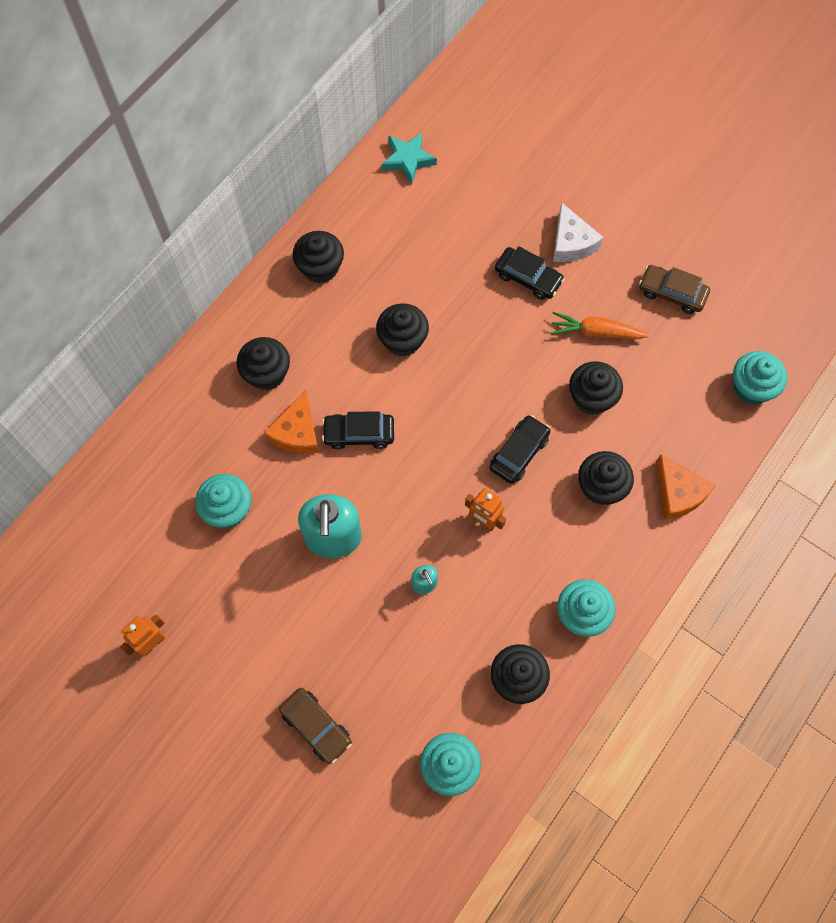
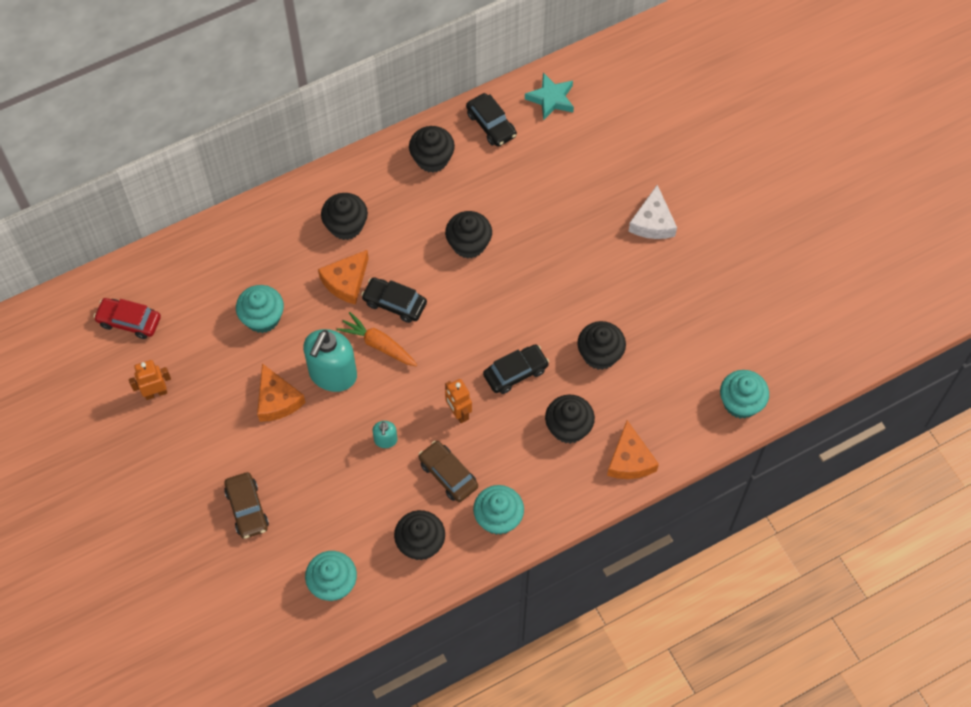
camera: 25 degrees right, 5 degrees down
black car [495,246,565,300] -> black car moved to [466,93,517,147]
orange carrot [551,312,649,339] -> orange carrot moved to [337,312,417,366]
brown car [639,265,710,314] -> brown car moved to [419,441,478,502]
none -> red car [94,298,161,339]
none -> orange cheese [257,364,306,422]

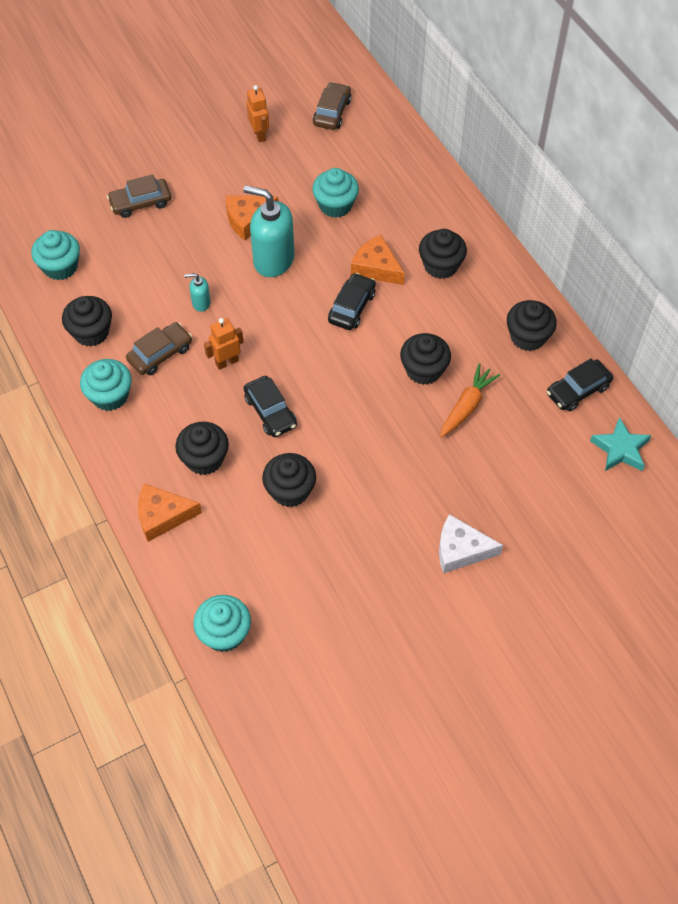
camera: 90 degrees right, 5 degrees down
red car [94,298,161,339] -> brown car [313,82,352,130]
orange carrot [337,312,417,366] -> orange carrot moved to [440,363,501,437]

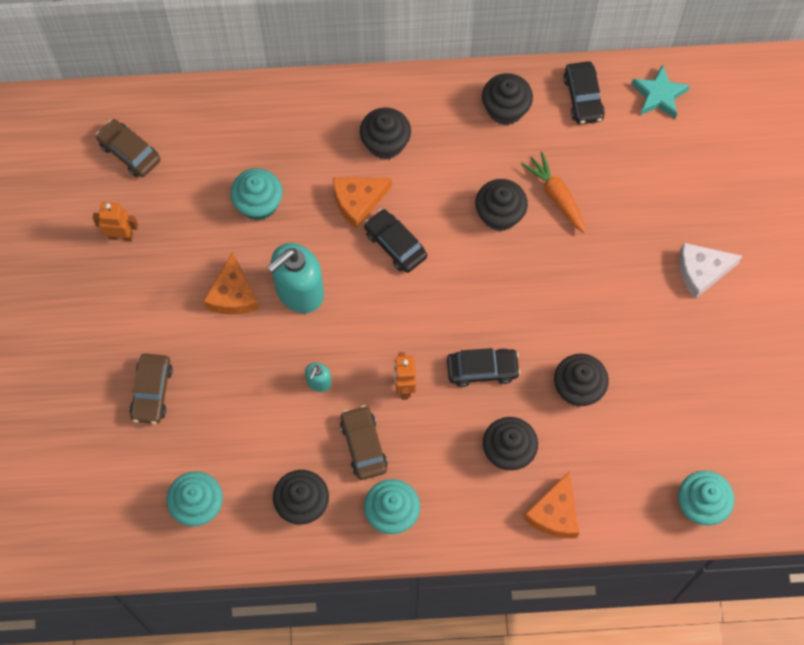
camera: 65 degrees left, 10 degrees up
white cheese [439,514,503,573] -> white cheese turned 45 degrees clockwise [679,243,742,299]

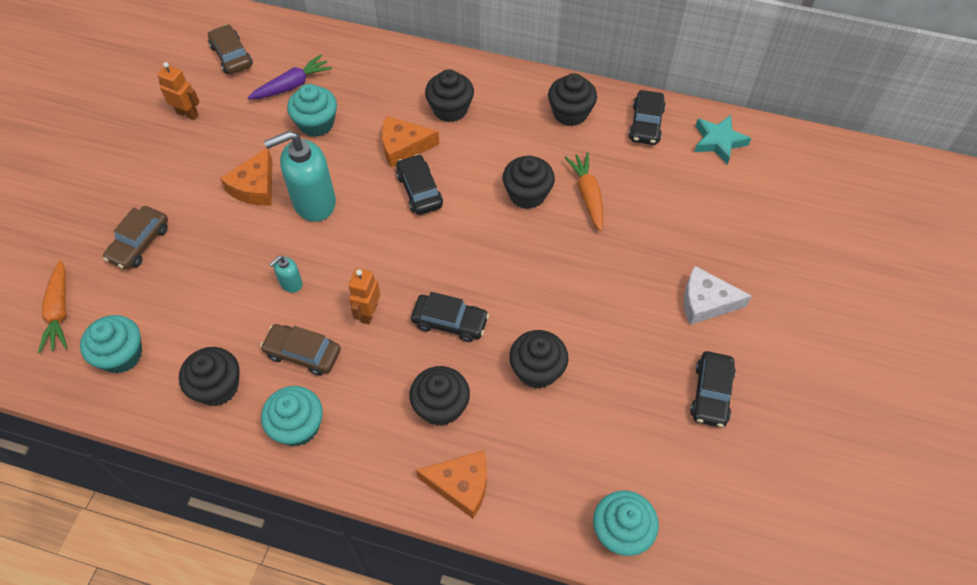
camera: 20 degrees right, 10 degrees down
brown car [340,405,388,480] -> brown car turned 75 degrees counterclockwise [260,324,341,376]
orange cheese [524,472,580,538] -> orange cheese turned 120 degrees counterclockwise [416,450,487,518]
none -> orange carrot [38,260,67,353]
none -> purple carrot [248,54,333,99]
none -> black car [690,351,736,427]

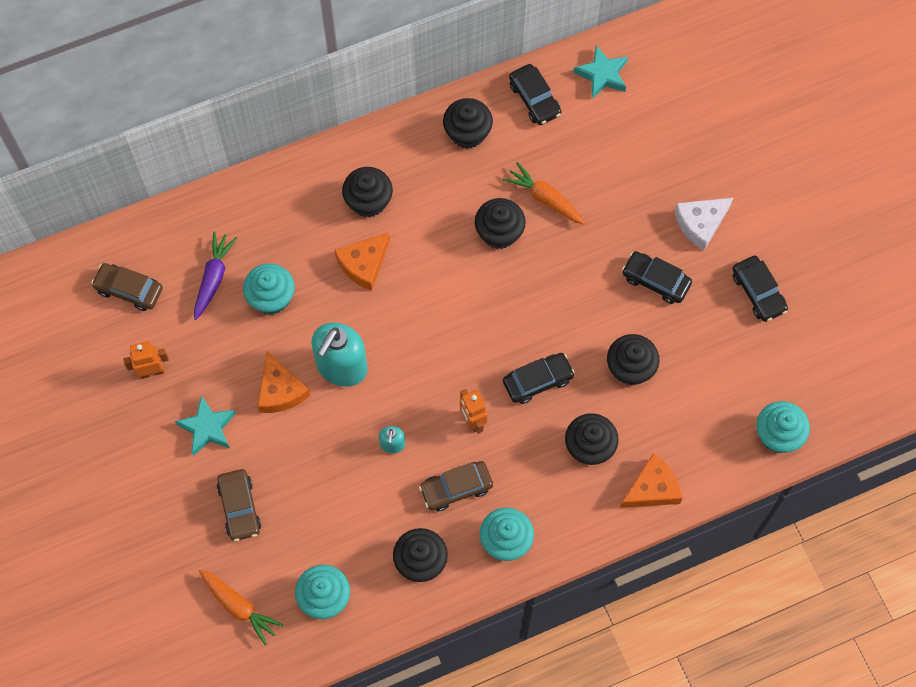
camera: 40 degrees left, 10 degrees up
black car [396,154,443,215] -> black car moved to [622,251,692,304]
none -> turquoise star [175,396,236,456]

